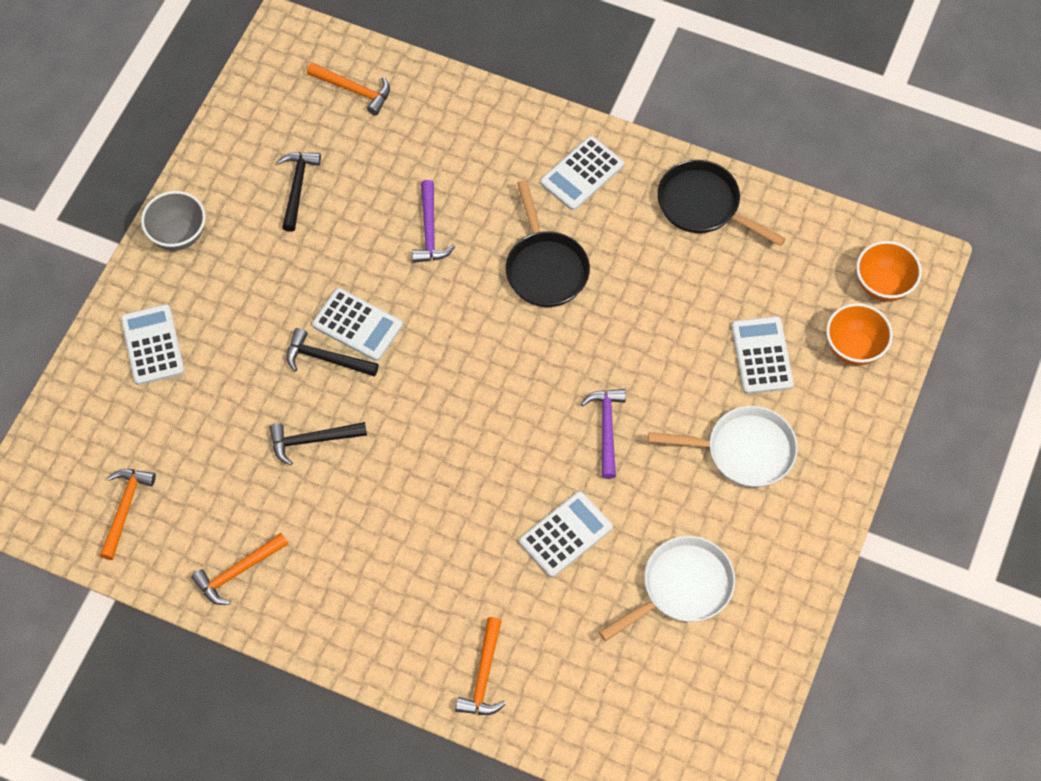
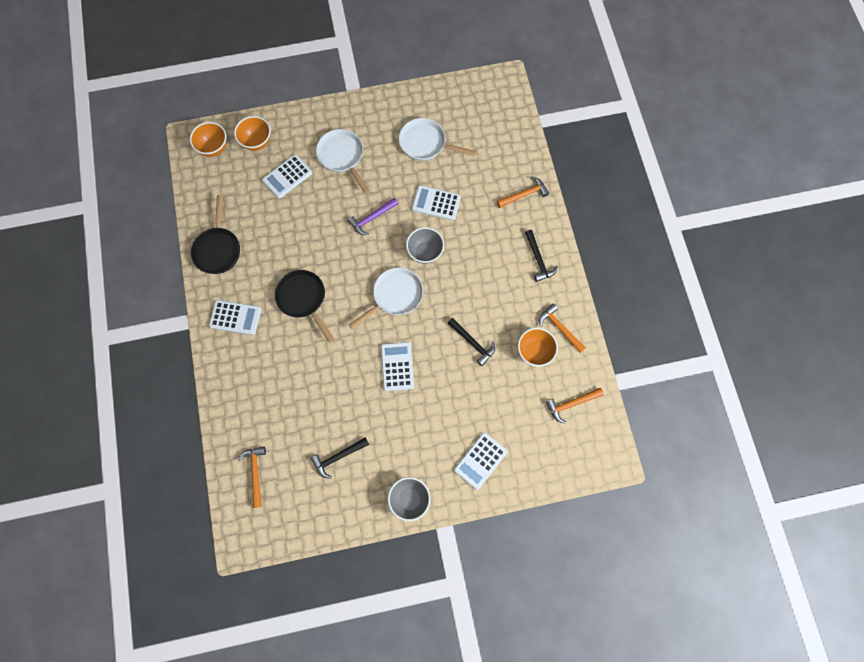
camera: 125 degrees left, 10 degrees up
orange hammer [191,533,288,605] -> orange hammer turned 150 degrees counterclockwise [539,303,586,353]
black hammer [286,328,379,377] -> black hammer moved to [525,230,558,282]
purple hammer [412,180,455,263] -> none
black pan [506,180,590,307] -> black pan turned 75 degrees counterclockwise [275,270,334,342]
none -> white pan [349,267,423,330]
none -> grey bowl [406,227,444,264]
none -> orange bowl [518,328,558,367]

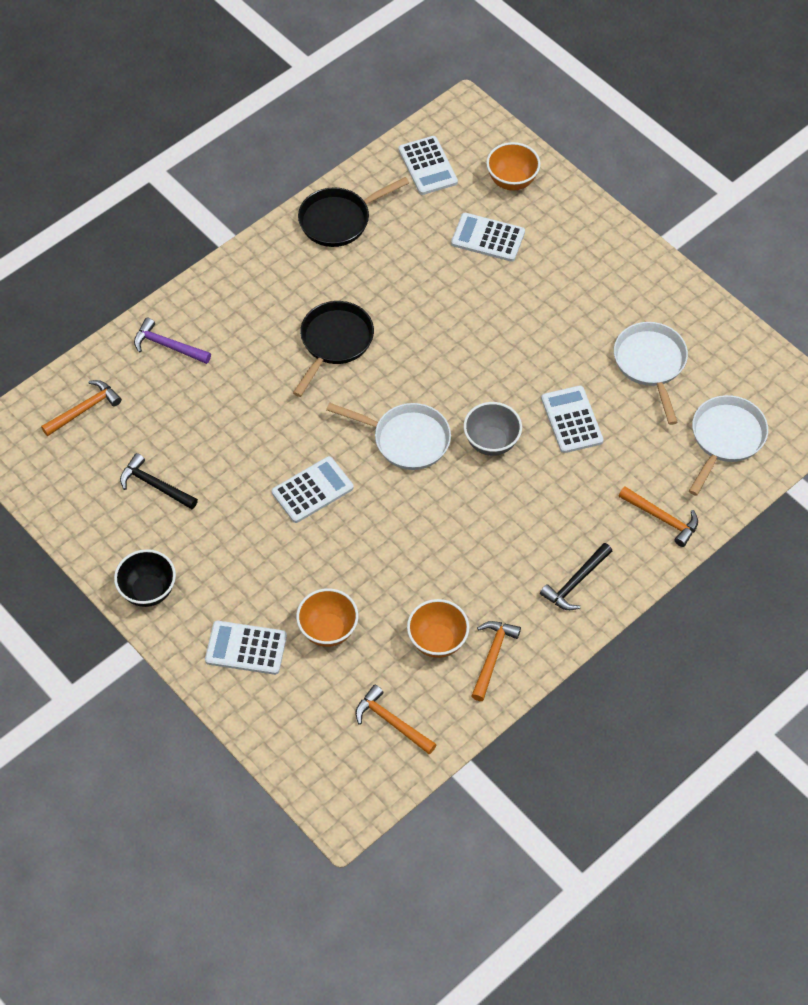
camera: 60 degrees right, 15 degrees down
orange bowl [190,122,227,157] -> orange bowl moved to [296,588,358,647]
white calculator [209,300,261,335] -> white calculator moved to [398,136,458,195]
white pan [316,129,370,194] -> white pan moved to [689,395,768,496]
purple hammer [348,198,399,235] -> purple hammer moved to [134,318,211,364]
grey bowl [388,477,430,521] -> black bowl [114,549,176,607]
black hammer [447,318,495,366] -> none

